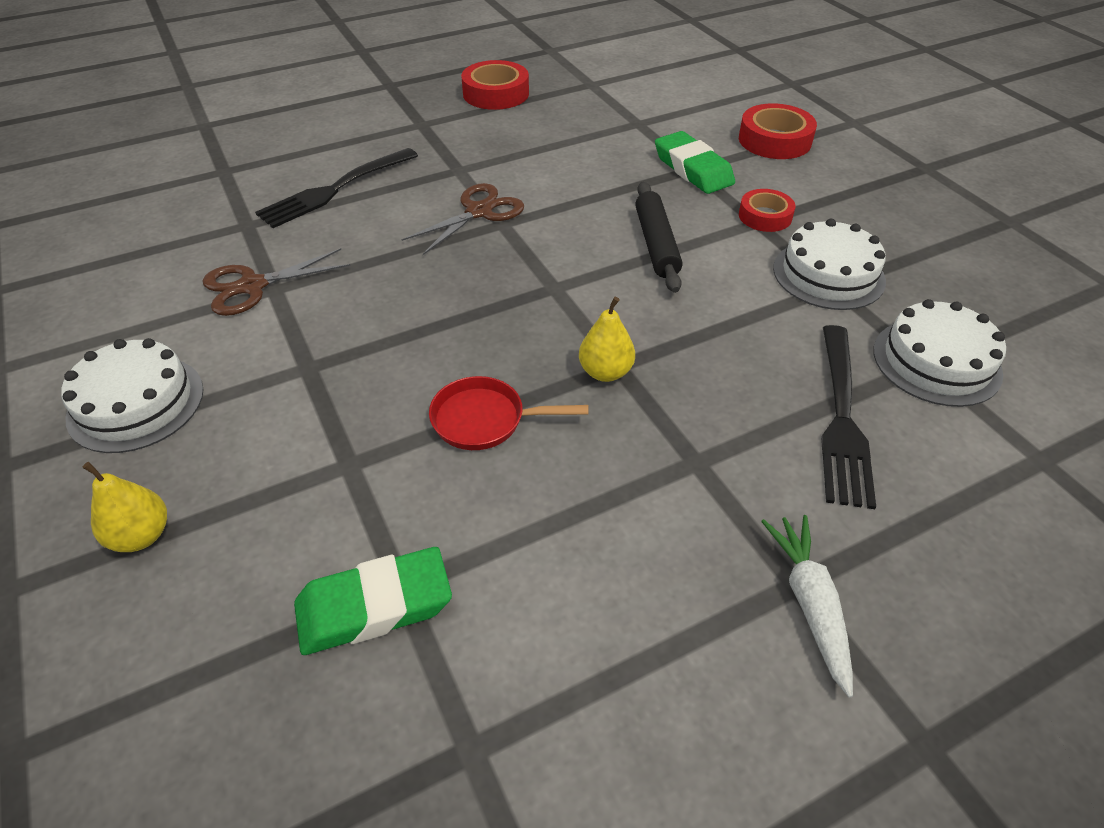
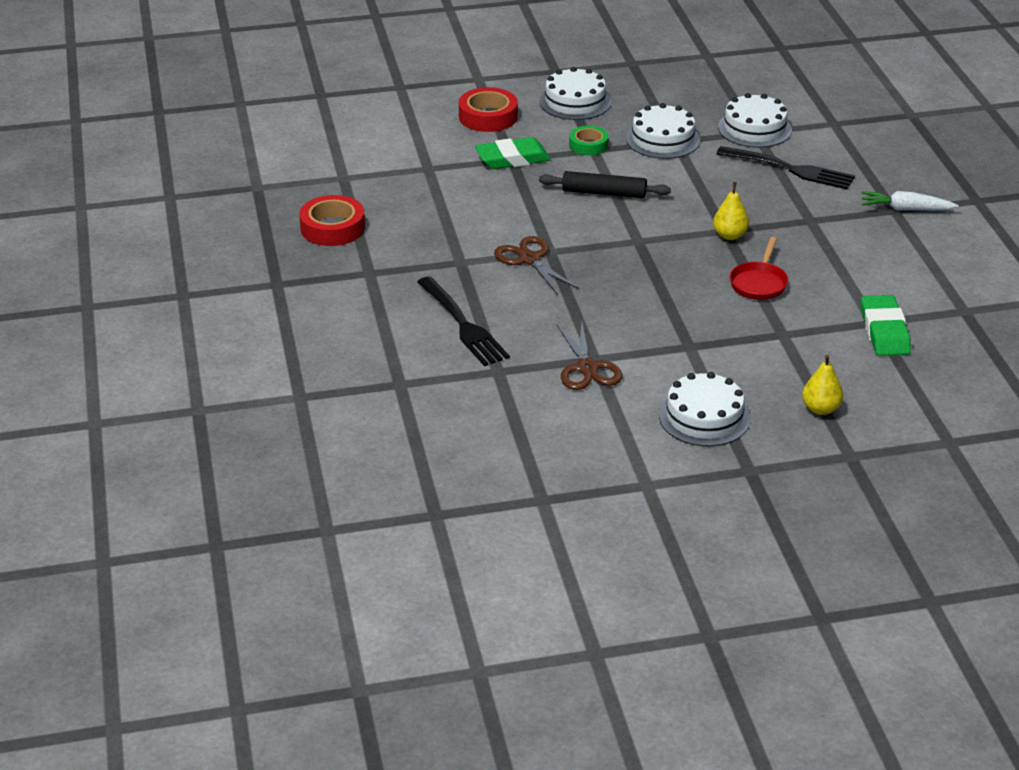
camera: 75 degrees left, 10 degrees down
red tape [739,189,796,232] -> green tape [569,126,609,156]
none -> white cake [539,67,611,120]

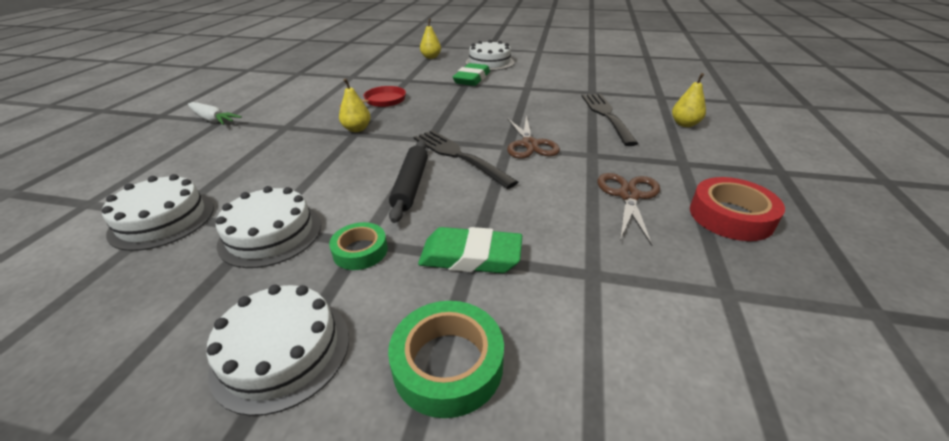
camera: 155 degrees left, 0 degrees up
red tape [459,87,518,132] -> green tape [388,301,504,418]
black rolling pin [539,171,671,198] -> black rolling pin turned 60 degrees clockwise [389,140,428,223]
brown scissors [557,323,623,390] -> brown scissors moved to [598,173,660,246]
black fork [717,146,855,190] -> black fork moved to [414,130,518,189]
green eraser [861,295,911,356] -> green eraser moved to [453,63,490,86]
none -> yellow pear [672,73,706,127]

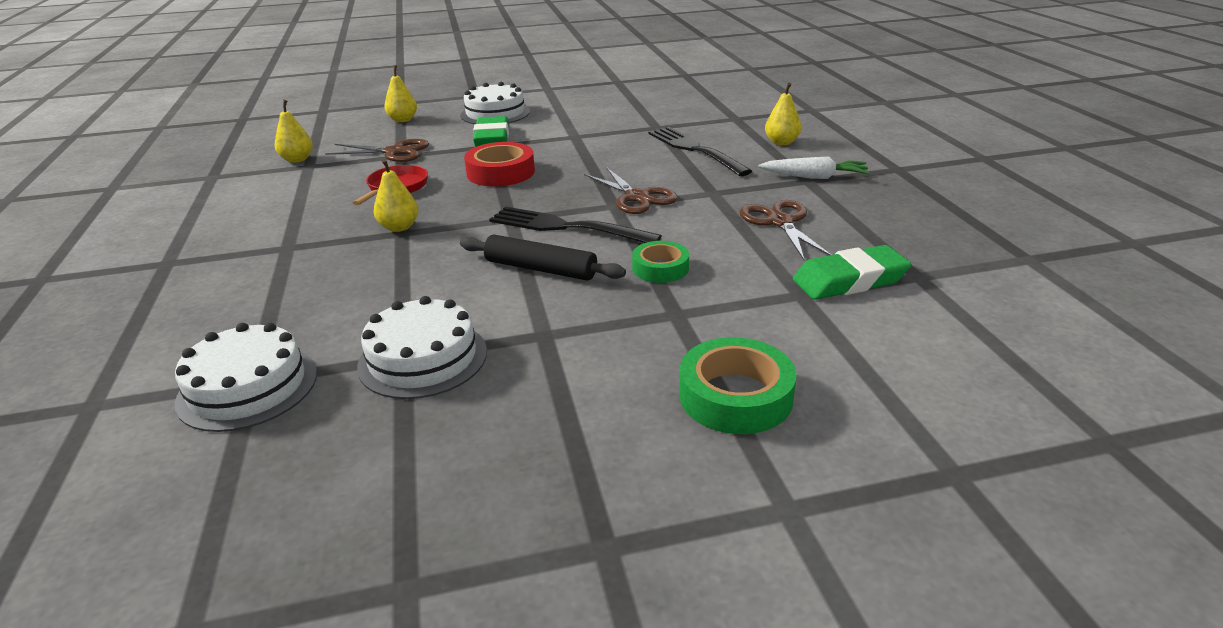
camera: 25 degrees left, 5 degrees down
white carrot [188,102,242,125] -> white carrot moved to [759,156,870,179]
white cake [207,284,349,416] -> none
green tape [329,222,388,270] -> green tape moved to [632,241,689,283]
black rolling pin [389,140,428,223] -> black rolling pin turned 45 degrees counterclockwise [460,235,626,281]
green eraser [418,227,522,273] -> green eraser moved to [793,245,911,300]
red tape [690,177,785,241] -> red tape moved to [464,142,535,187]
none -> yellow pear [275,100,313,163]
none -> brown scissors [325,139,429,162]

